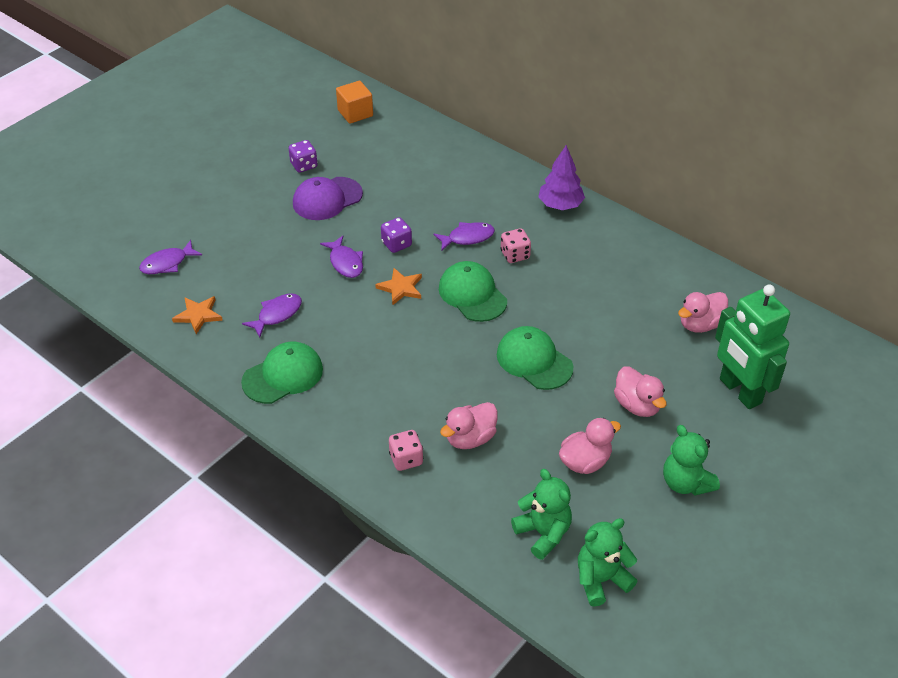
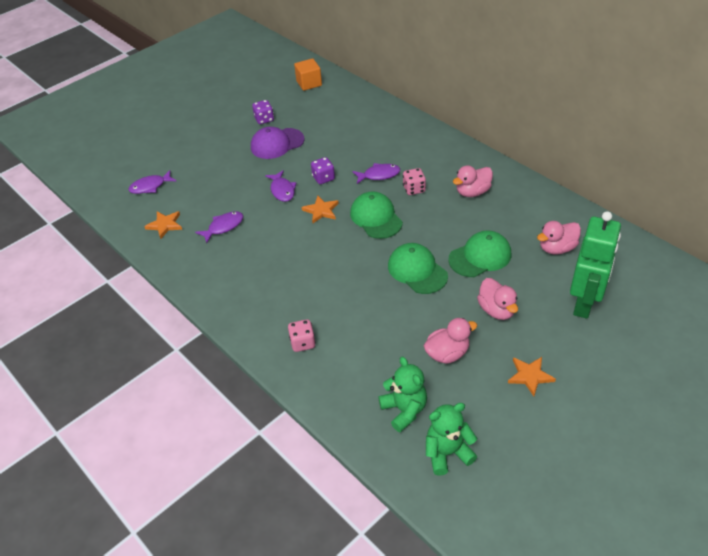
camera: 10 degrees right, 0 degrees up
green cap [241,341,323,404] -> green cap moved to [448,230,511,277]
pink duck [440,402,498,449] -> pink duck moved to [453,165,493,197]
purple tree [538,145,585,210] -> none
green teddy bear [663,425,720,496] -> orange star [508,357,556,396]
green robot [715,285,790,409] -> green robot turned 135 degrees counterclockwise [570,211,621,319]

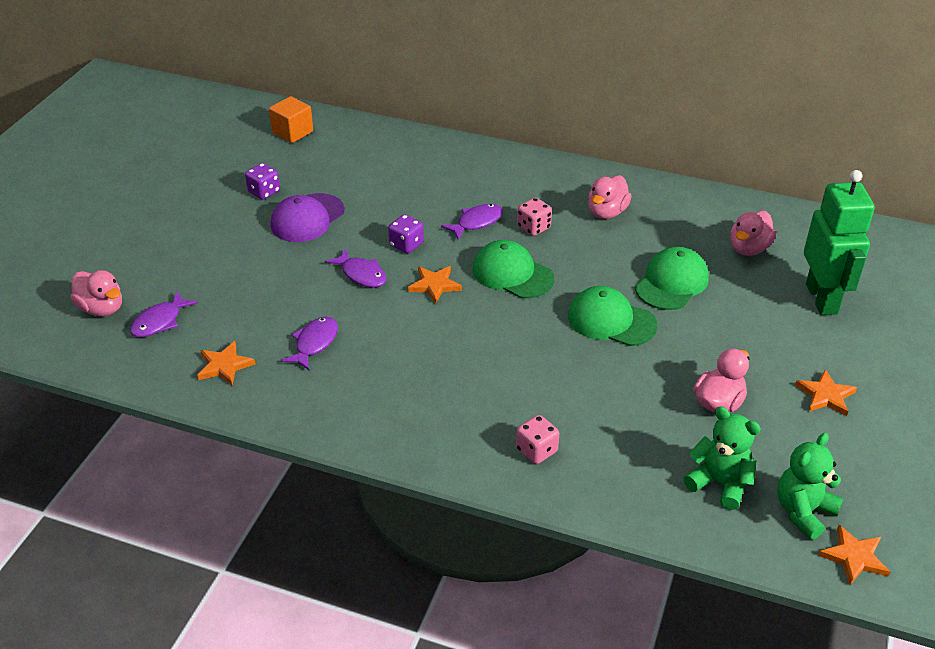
camera: 30 degrees left, 5 degrees down
pink duck [477,278,518,320] -> pink duck moved to [71,270,122,316]
none -> orange star [818,525,890,585]

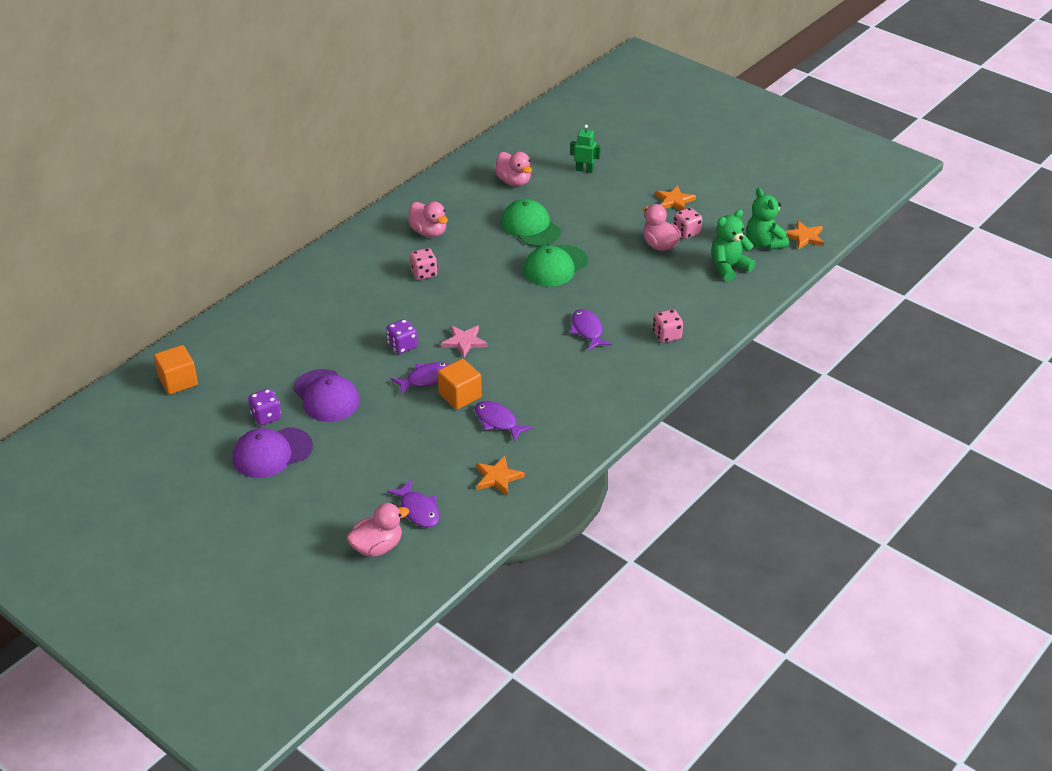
camera: 70 degrees left, 0 degrees up
orange star [408,266,462,304] -> pink star [441,326,487,358]
purple fish [441,204,503,240] -> purple fish moved to [570,309,612,350]
green cap [473,240,555,298] -> none
green robot [804,170,875,315] -> green robot [570,125,601,173], size x0.47
none -> purple cap [233,427,313,478]
none -> orange cube [438,359,482,410]
none -> pink dice [673,207,702,239]

